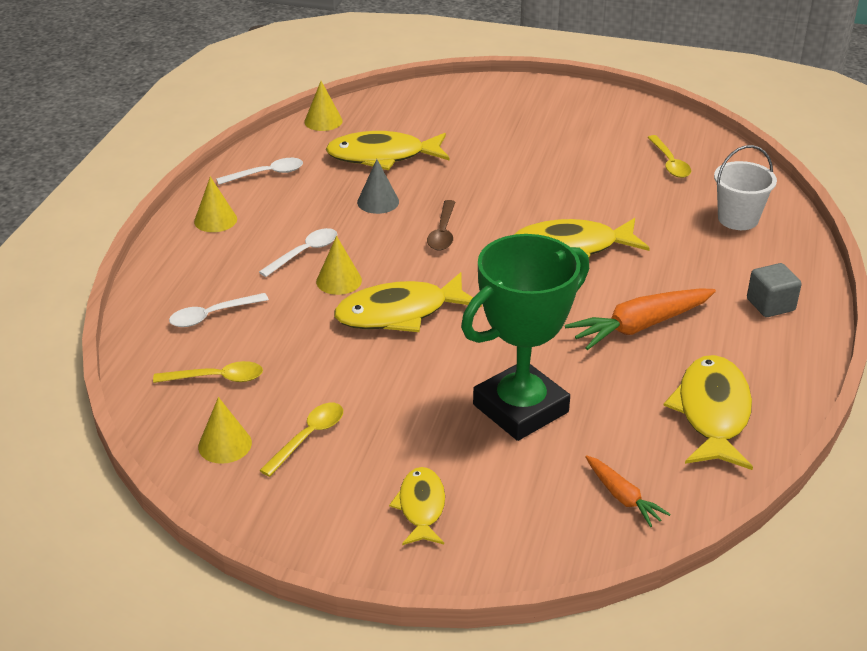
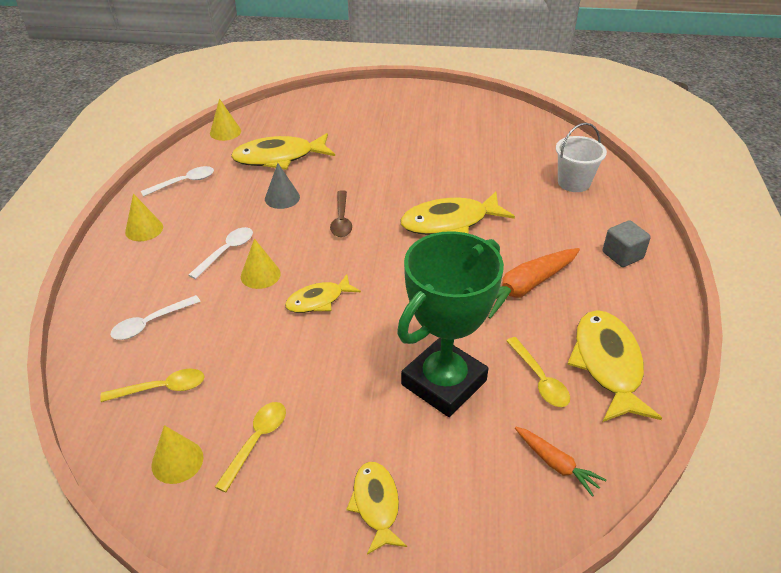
camera: 10 degrees left, 5 degrees up
yellow fish [334,272,482,332] -> yellow fish [285,274,361,313], size x0.59
yellow spoon [647,135,691,178] -> yellow spoon moved to [506,337,570,407]

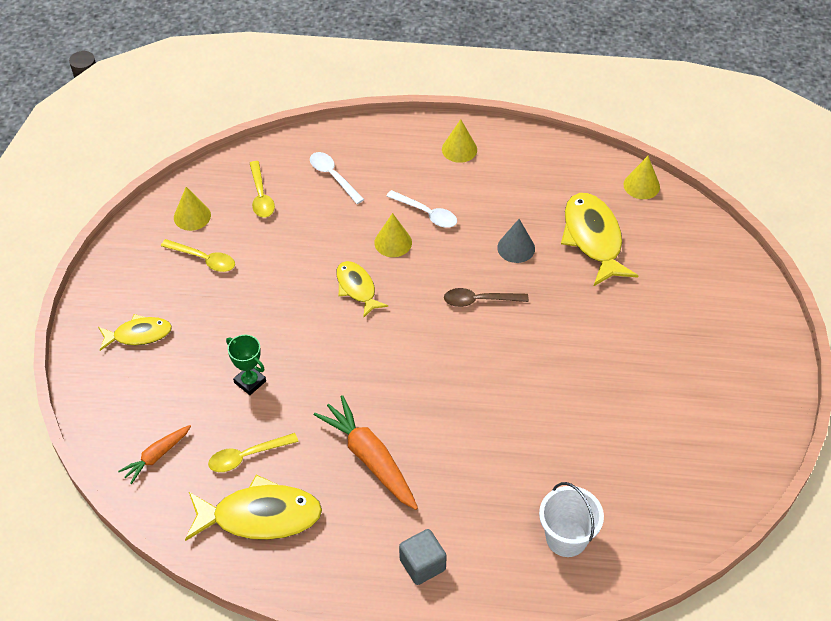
camera: 90 degrees right, 10 degrees up
white spoon [141,166,214,197] -> none
green trophy [397,231,504,417] -> green trophy [226,335,266,395], size x0.42
yellow fish [400,192,515,235] -> none

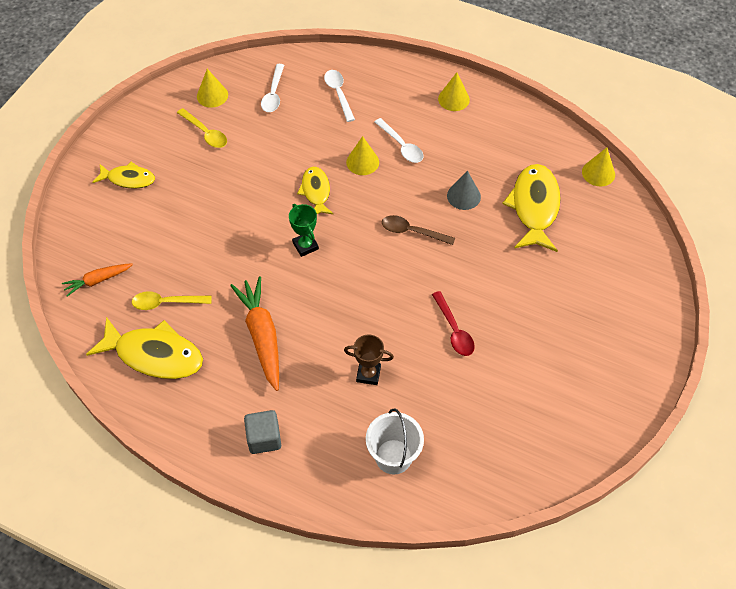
camera: 20 degrees right, 5 degrees up
green trophy [226,335,266,395] -> green trophy moved to [289,204,319,257]
yellow spoon [250,161,275,217] -> white spoon [261,64,284,112]
none -> brown trophy [344,335,394,385]
none -> red spoon [432,291,475,356]

